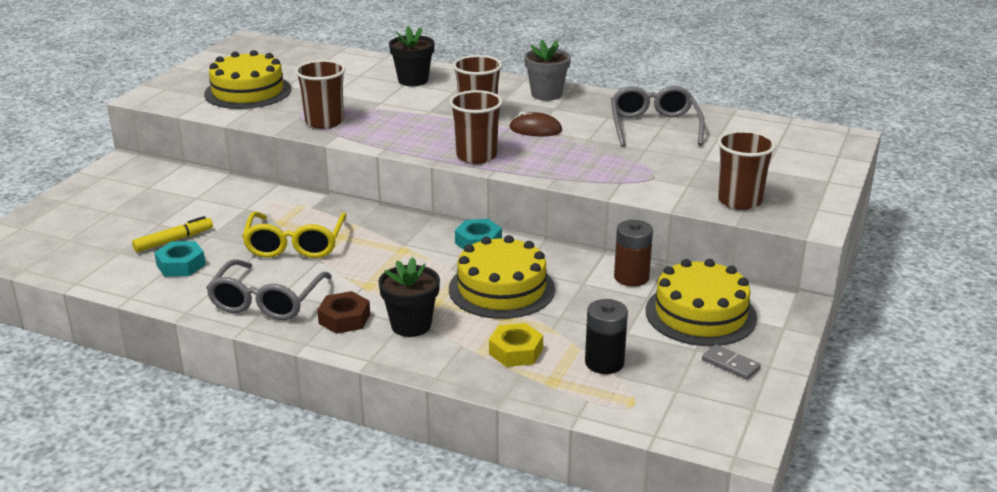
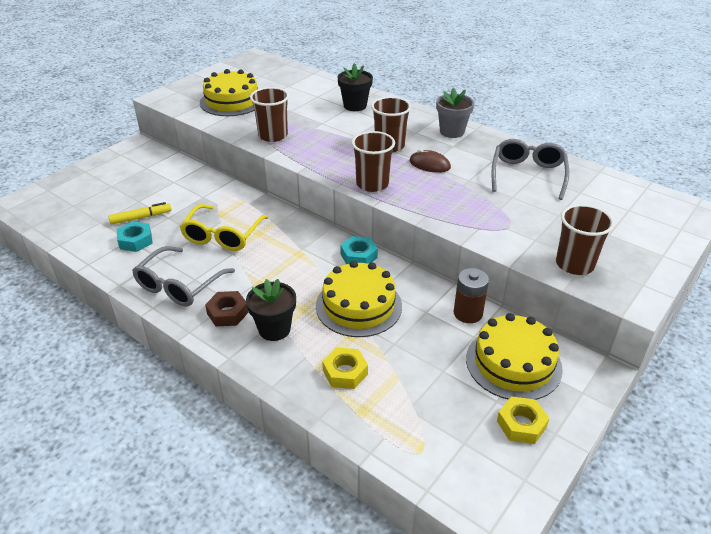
camera: 15 degrees right, 10 degrees up
black battery [585,299,628,374] -> none
grey domino [702,344,761,380] -> yellow nut [497,396,549,444]

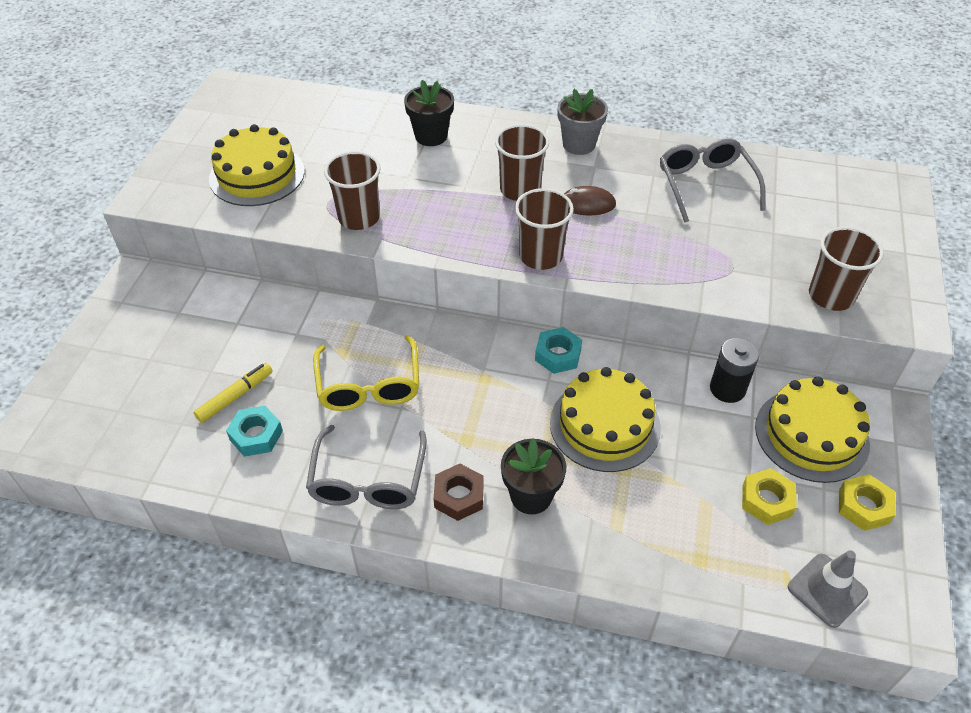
camera: 25 degrees left, 10 degrees up
yellow nut [322,347,368,389] -> yellow nut moved to [742,468,797,525]
brown battery [454,268,489,323] -> black battery [710,338,759,403]
none -> grey traffic cone [788,550,868,628]

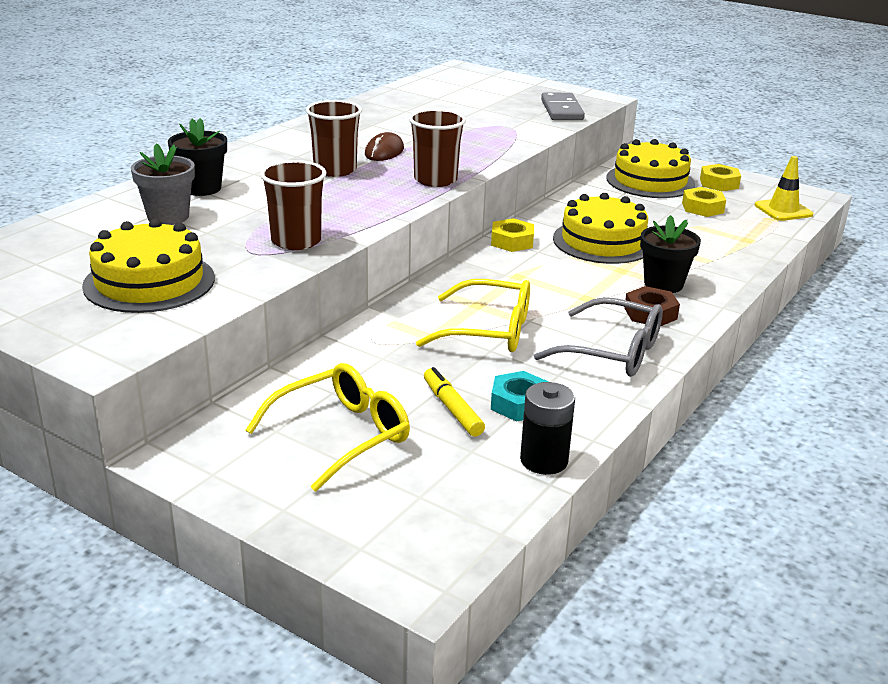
camera: 70 degrees left, 20 degrees down
turquoise nut [535,327,582,374] -> yellow nut [491,218,534,252]
grey flower pot [557,89,608,155] -> grey flower pot moved to [131,143,195,225]
grey glasses [660,138,766,222] -> none
black battery [710,338,759,403] -> black battery moved to [520,382,575,475]
grey traffic cone [788,550,868,628] -> yellow traffic cone [755,156,813,221]
brown cup [809,227,884,311] -> grey domino [541,93,585,120]
none -> yellow glasses [246,363,410,492]

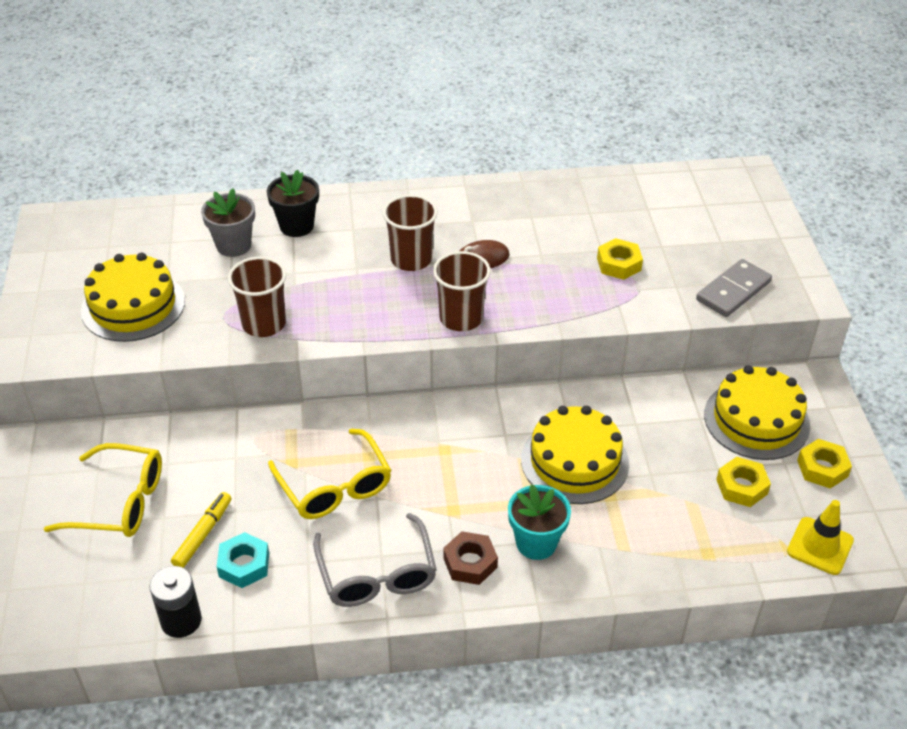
camera: 50 degrees right, 15 degrees up
yellow nut [491,218,534,252] -> yellow nut moved to [597,238,643,280]
black flower pot [640,215,701,293] -> turquoise flower pot [508,484,571,560]

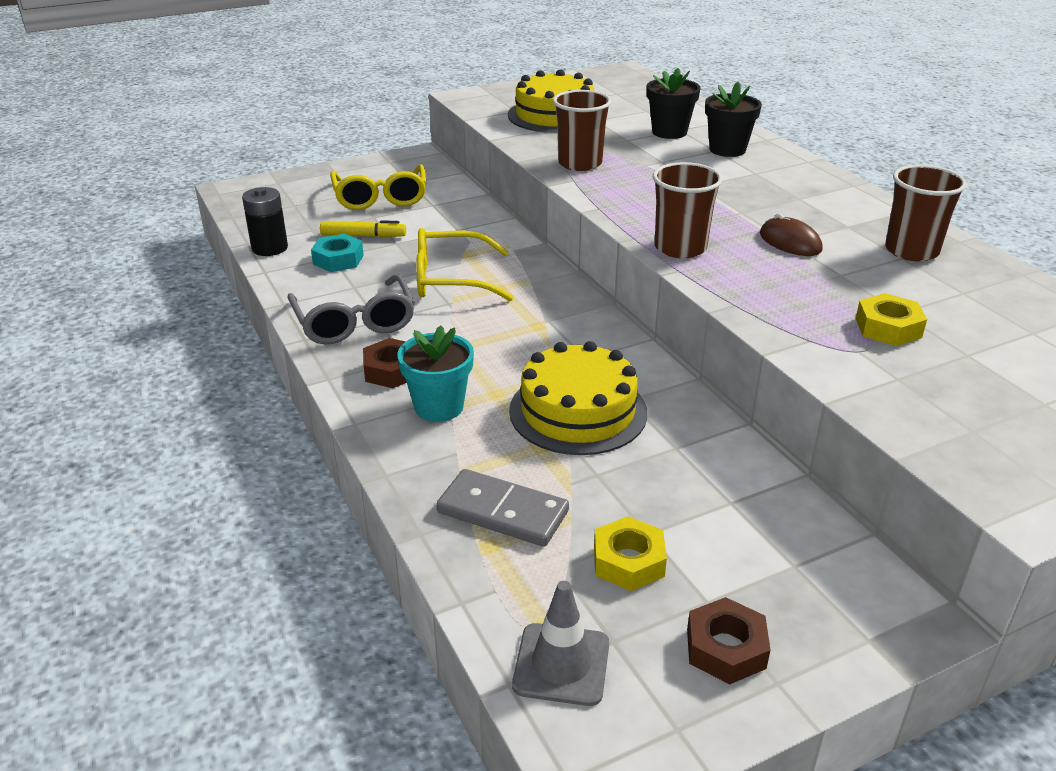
camera: 70 degrees right, 10 degrees down
grey flower pot [201,188,255,257] -> black flower pot [647,68,701,139]
yellow glasses [268,428,391,519] -> yellow glasses turned 45 degrees clockwise [417,228,514,301]
grey glasses [313,513,437,607] -> grey glasses turned 75 degrees counterclockwise [287,274,415,344]
brown cup [383,195,438,271] -> brown cup moved to [885,165,967,261]
grey domino [696,259,772,317] -> grey domino moved to [436,469,569,547]
yellow cake [704,365,810,460] -> none
yellow traffic cone [787,500,854,575] -> grey traffic cone [512,581,609,706]
yellow nut [797,439,852,489] -> brown nut [687,597,770,684]

